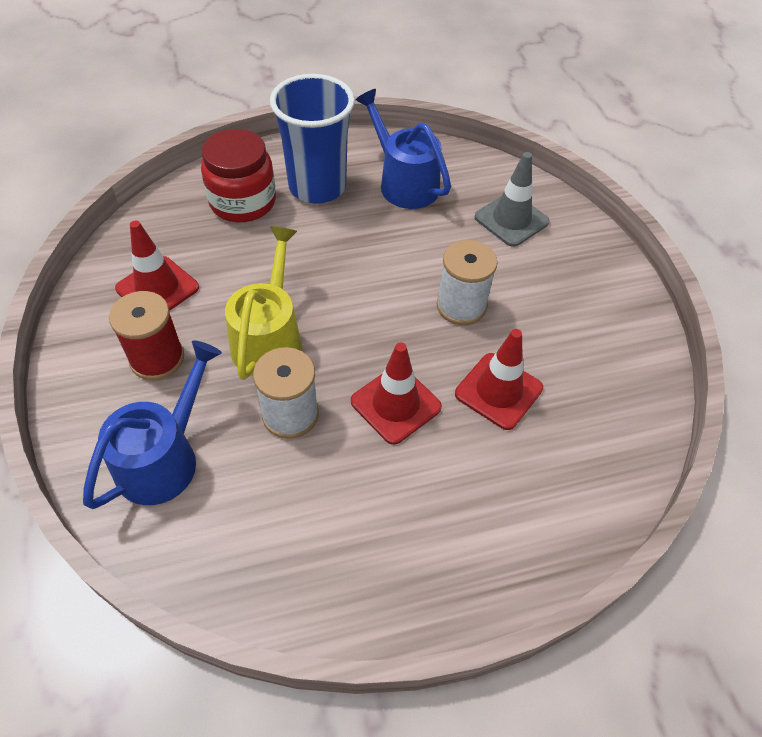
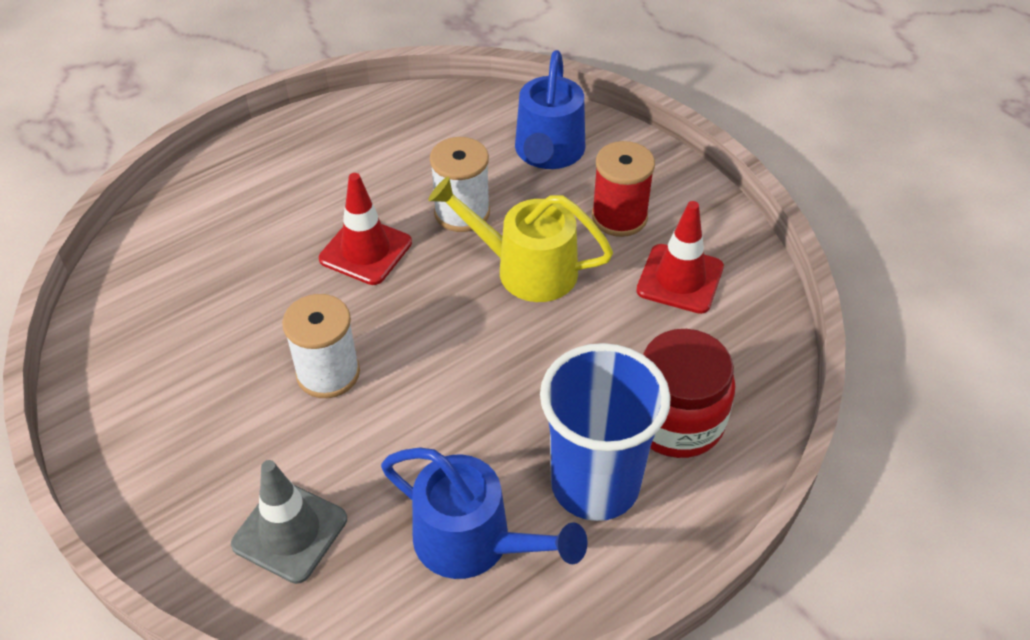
camera: 160 degrees right, 5 degrees down
yellow watering can [225,226,302,380] -> yellow watering can turned 120 degrees clockwise [428,177,613,302]
red traffic cone [455,329,543,430] -> none

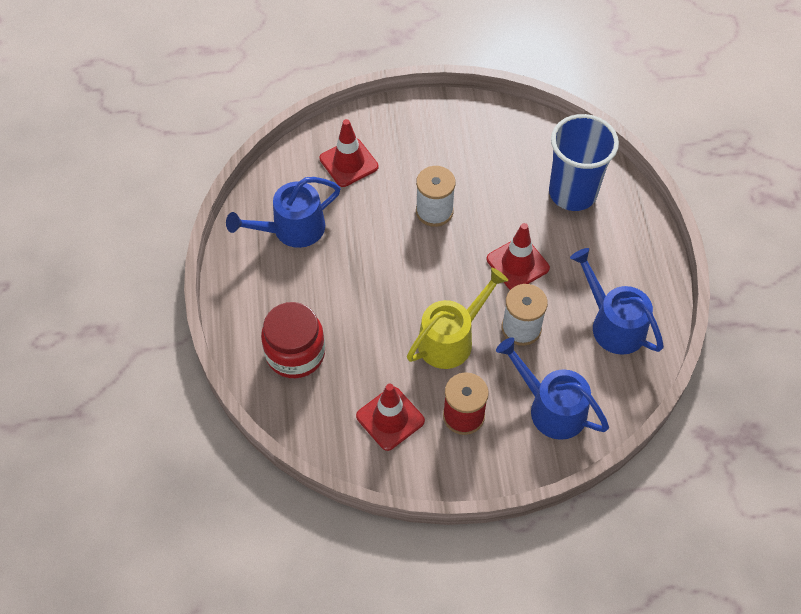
camera: 120 degrees right, 10 degrees up
grey traffic cone [231,460,347,584] -> red traffic cone [320,119,378,187]
blue cup [540,343,671,521] -> blue cup moved to [549,114,619,211]
none -> blue watering can [570,248,664,355]

